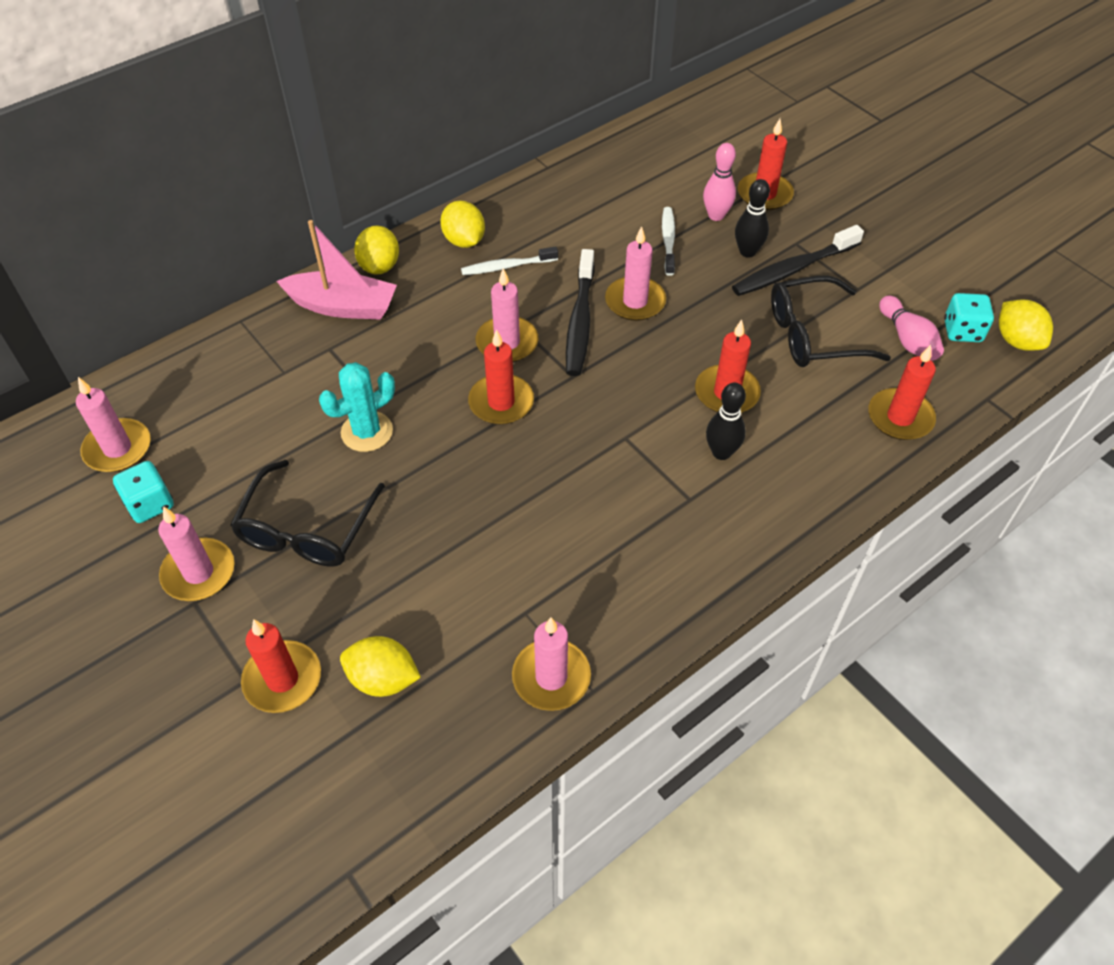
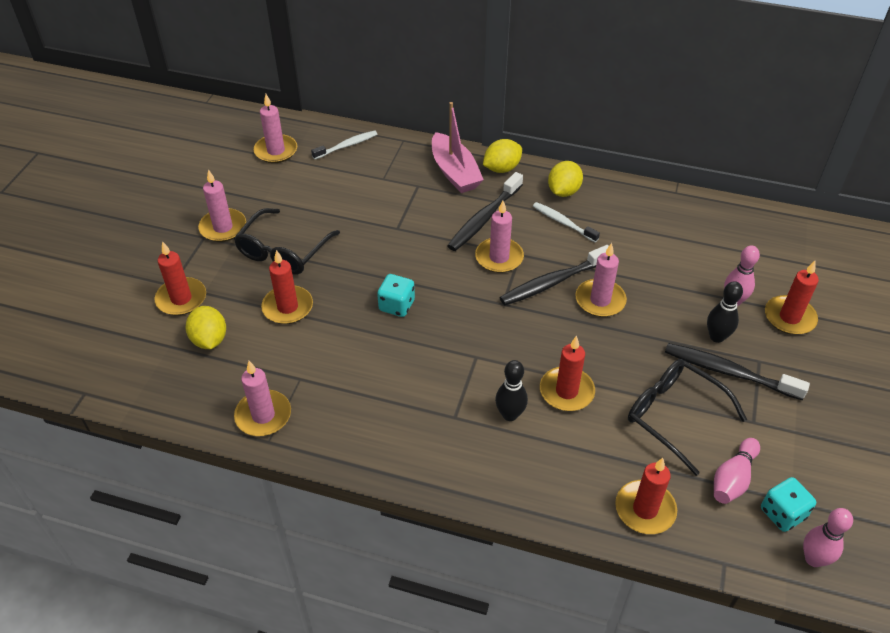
camera: 55 degrees right, 5 degrees down
turquoise dice [113,461,174,523] -> turquoise dice moved to [377,274,415,317]
black glasses [230,460,385,567] -> black glasses turned 45 degrees counterclockwise [234,208,340,275]
turquoise cactus [319,362,395,452] -> none
red candle [468,329,534,425] -> red candle moved to [261,250,313,324]
white toothbrush [662,207,675,276] -> white toothbrush moved to [311,130,377,159]
yellow lemon [999,299,1053,351] -> pink bowling pin [803,508,853,567]
none -> black toothbrush [447,172,523,251]

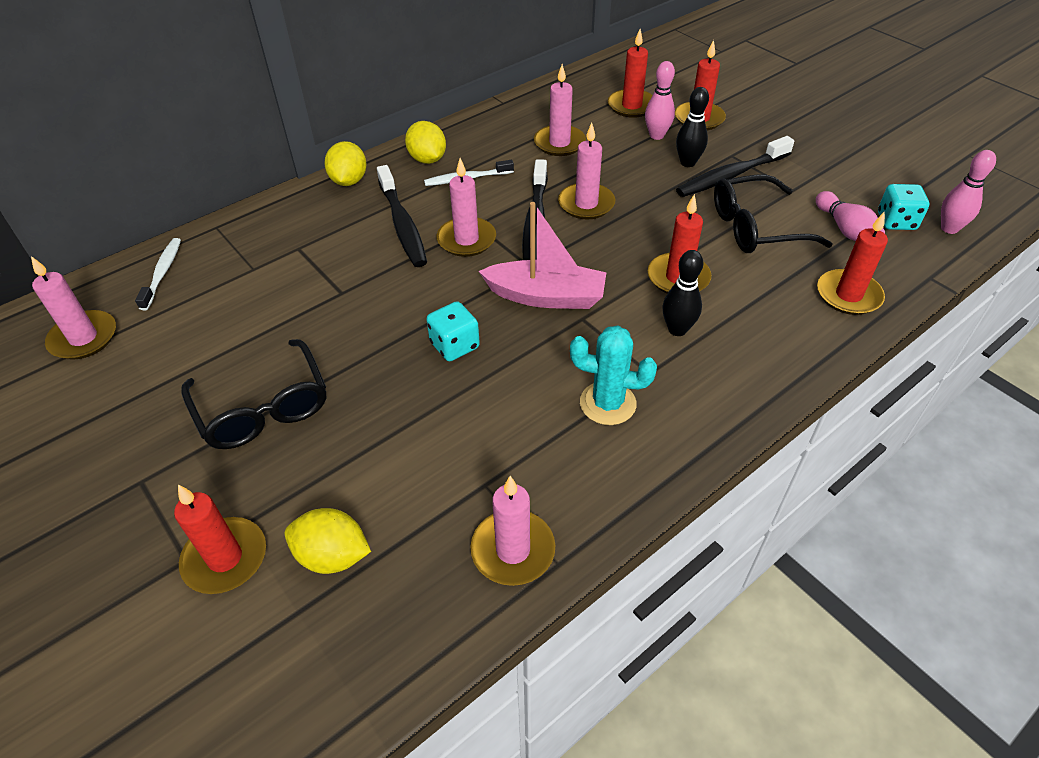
camera: 55 degrees left, 0 degrees up
pink candle [198,169,246,242] -> pink candle moved to [534,64,586,156]
red candle [261,250,313,324] -> red candle moved to [608,29,652,118]
pink boat [432,102,484,193] -> pink boat moved to [479,202,606,309]
none -> turquoise cactus [570,325,657,425]

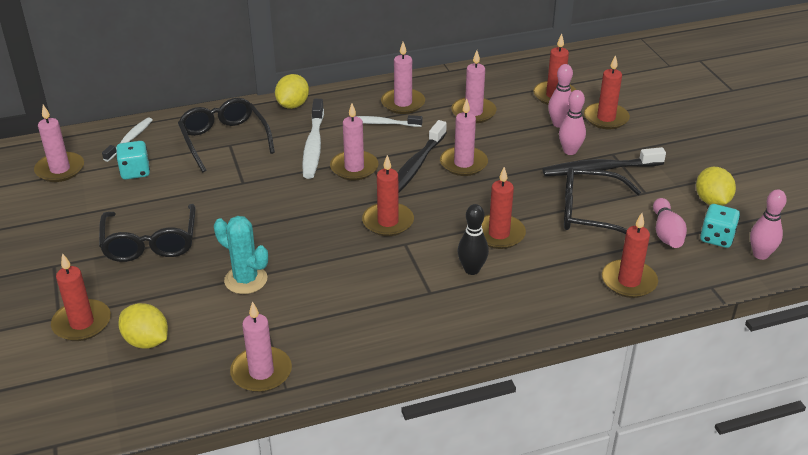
camera: 20 degrees right, 10 degrees down
black toothbrush [377,165,427,267] -> white toothbrush [302,99,324,179]
yellow lemon [405,121,446,164] -> yellow lemon moved to [696,167,736,206]
turquoise dice [426,301,480,361] -> turquoise dice moved to [116,141,150,180]
pink boat [479,202,606,309] -> red candle [362,155,414,236]
turquoise cactus [570,325,657,425] -> turquoise cactus moved to [214,216,268,294]
black bowling pin [676,87,709,167] -> pink bowling pin [559,90,586,155]
none -> black glasses [178,98,275,172]
none -> pink candle [381,42,425,114]

